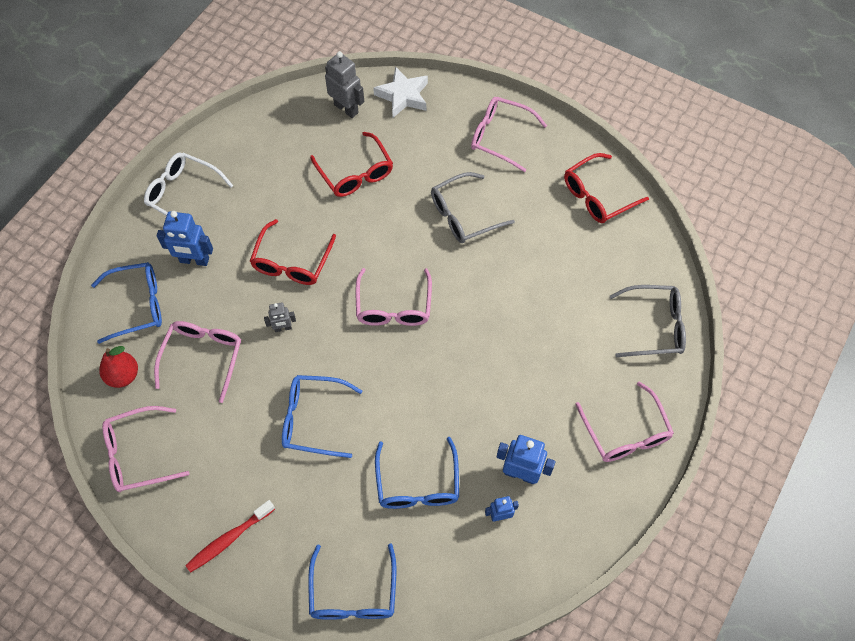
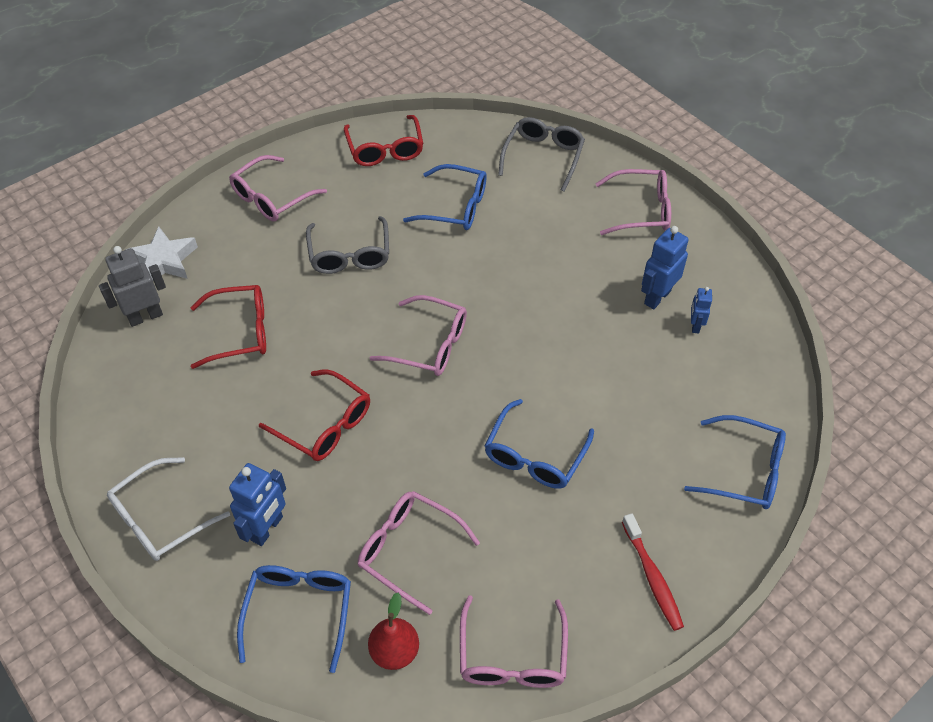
camera: 70 degrees left, 10 degrees down
grey robot [264,302,296,332] -> none
blue glasses [375,437,459,509] -> blue glasses moved to [403,164,487,230]

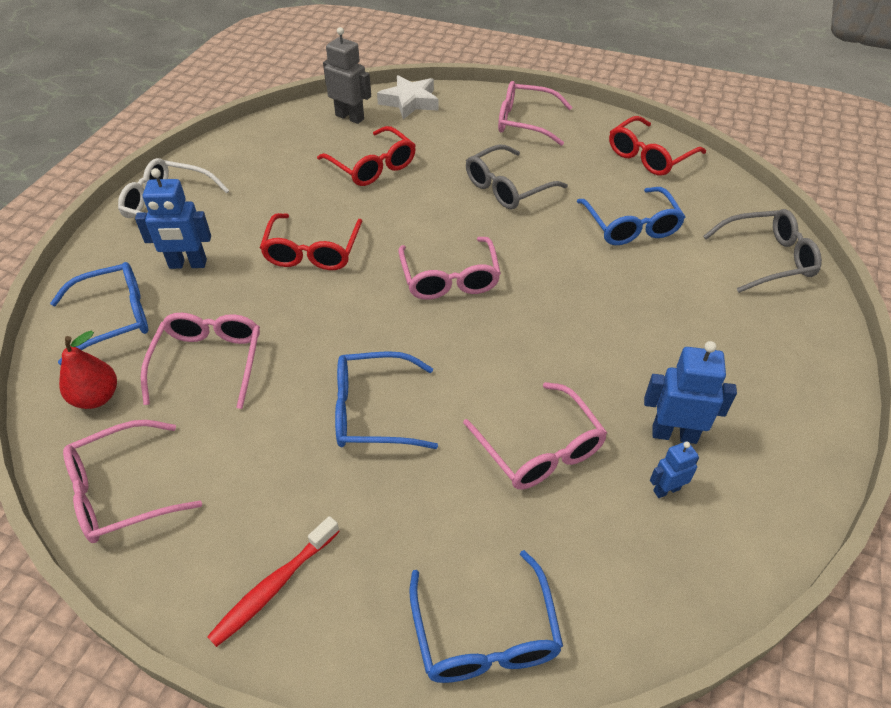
camera: 60 degrees right, 5 degrees down
pink glasses [596,169,671,235] -> pink glasses moved to [463,382,607,489]

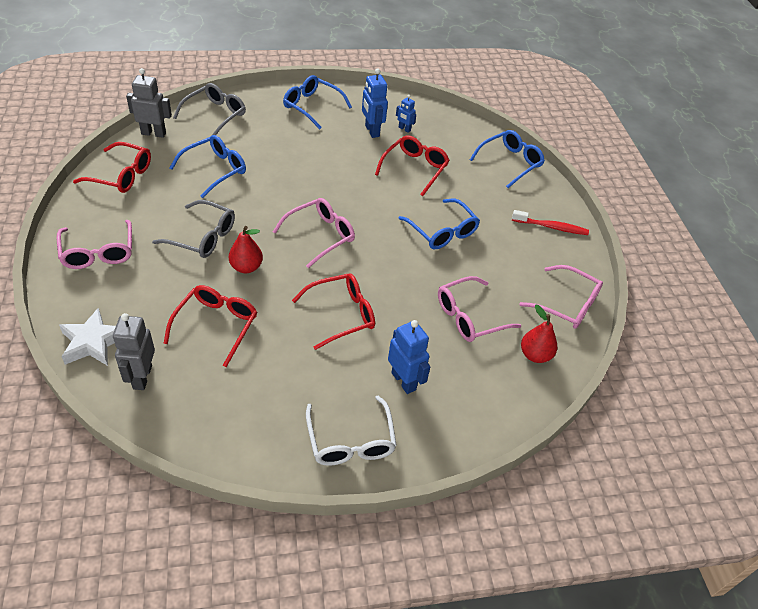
camera: 125 degrees left, 0 degrees up
blue glasses [50,262,148,365] -> blue glasses moved to [283,75,352,130]
pink glasses [463,382,607,489] -> red glasses [375,136,450,196]
grey glasses [703,209,822,293] -> grey glasses turned 75 degrees clockwise [173,83,246,136]
none -> grey robot [126,68,172,138]
none -> red pear [229,226,263,273]

